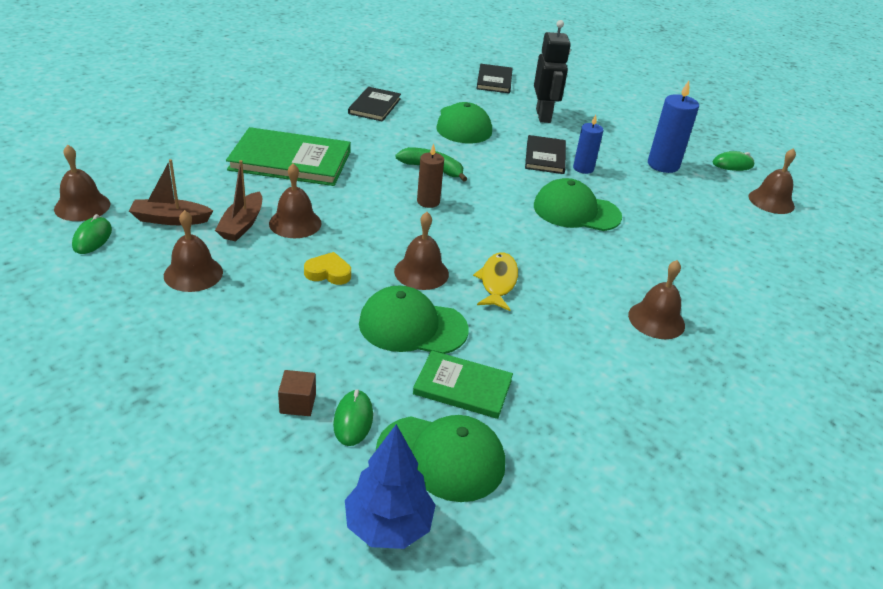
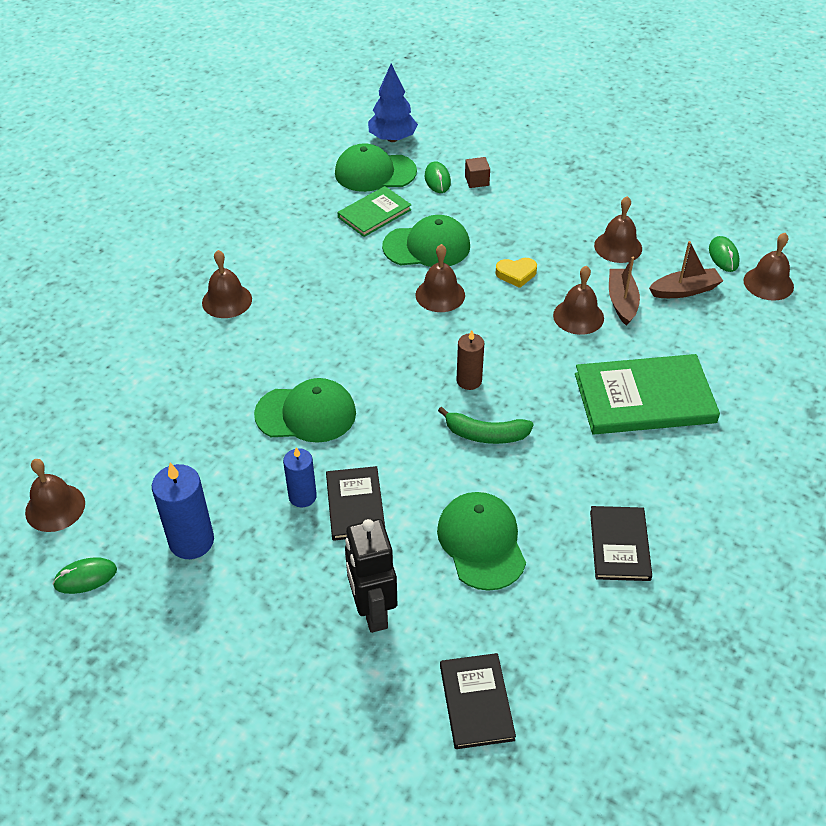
camera: 170 degrees right, 10 degrees up
green book [413,350,513,419] -> green book turned 45 degrees counterclockwise [337,186,412,237]
yellow fish [473,252,518,311] -> none

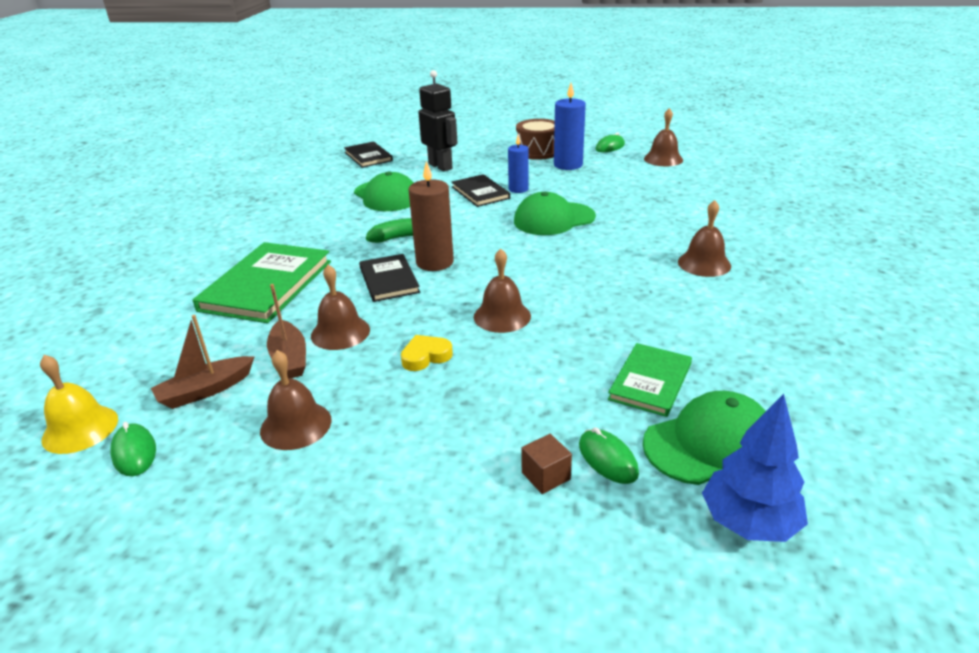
camera: 160 degrees right, 15 degrees down
green cap [382,215,470,267] -> none
brown candle [456,330,484,390] -> brown candle [409,161,454,271], size x1.56
green book [575,354,720,434] -> green book turned 45 degrees counterclockwise [193,242,331,323]
black book [590,506,652,581] -> black book moved to [359,254,420,302]
brown bell [744,233,794,301] -> yellow bell [40,355,118,454]
none -> brown drum [516,119,555,160]

